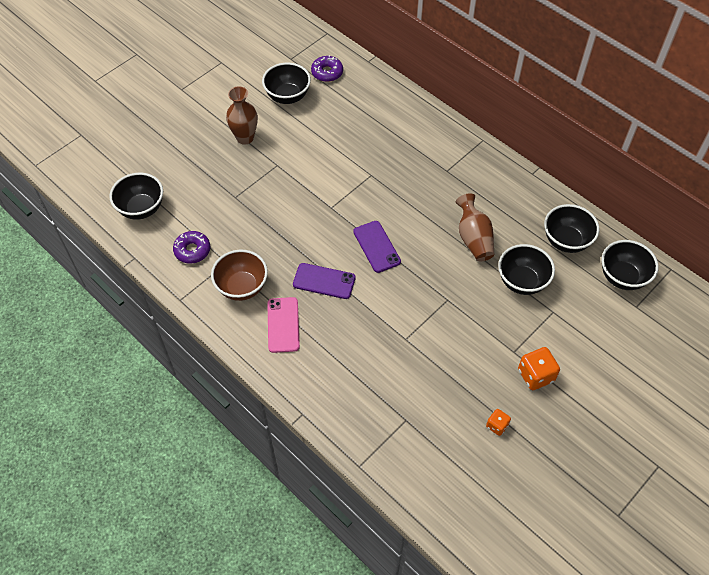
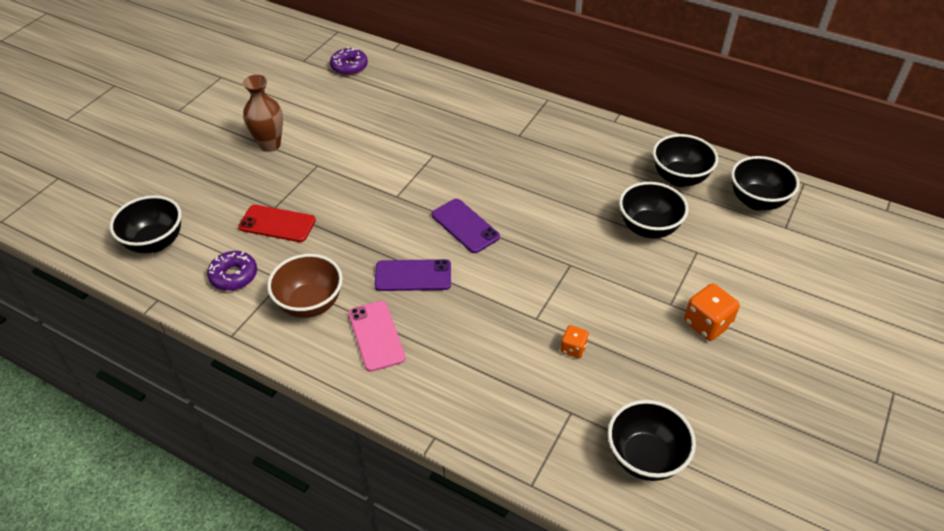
camera: 15 degrees left, 10 degrees down
black bowl [262,63,311,104] -> black bowl moved to [608,400,696,481]
brown vase [456,193,494,261] -> none
orange dice [486,409,511,436] -> orange dice moved to [561,325,589,358]
none -> red phone [238,205,316,242]

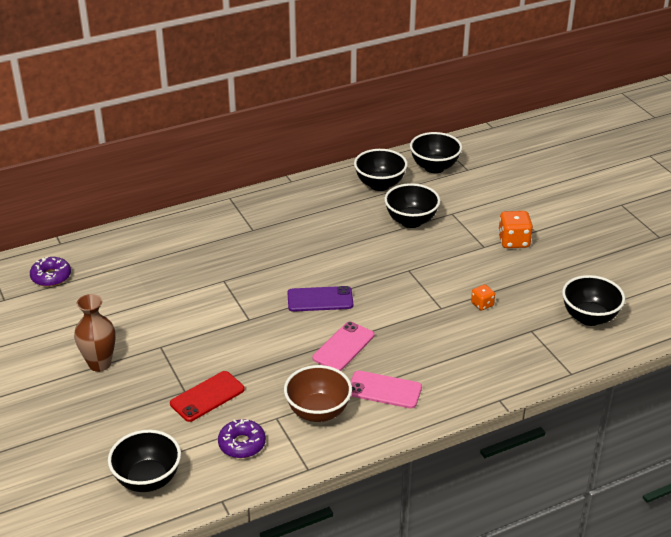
camera: 55 degrees left, 10 degrees down
purple phone [375,259,451,291] -> pink phone [312,322,374,371]

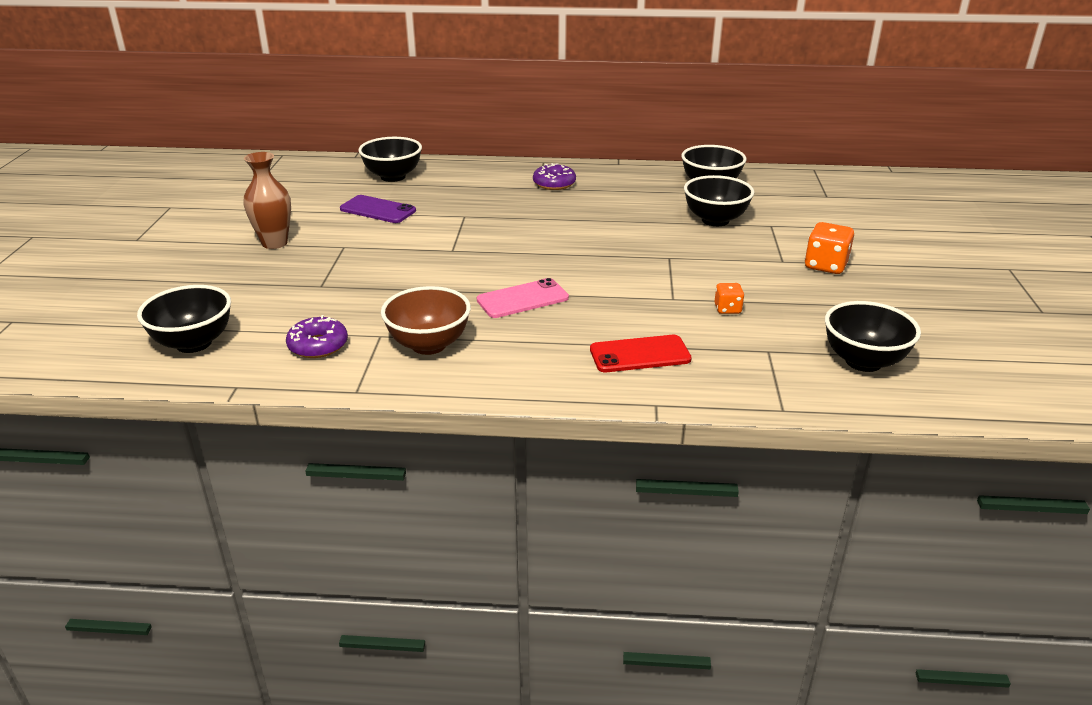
camera: 30 degrees right, 5 degrees down
purple donut [30,256,71,287] -> purple donut moved to [533,163,576,190]
red phone [170,371,245,422] -> red phone moved to [590,335,692,372]
purple phone [287,286,353,312] -> purple phone moved to [340,195,416,223]
pink phone [351,370,422,409] -> none
black bowl [410,132,462,173] -> black bowl moved to [358,137,422,182]

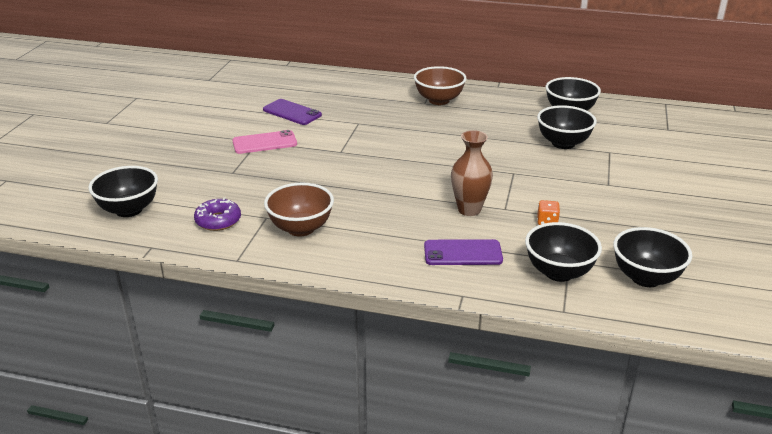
camera: 10 degrees right, 0 degrees up
brown vase [243,152,291,249] -> brown vase moved to [451,130,493,216]
black bowl [358,137,422,182] -> black bowl moved to [525,222,602,282]
pink phone [477,278,569,318] -> pink phone moved to [233,130,297,154]
purple donut [533,163,576,190] -> brown bowl [414,66,467,105]
red phone [590,335,692,372] -> purple phone [424,239,503,265]
orange dice [805,222,854,274] -> none

